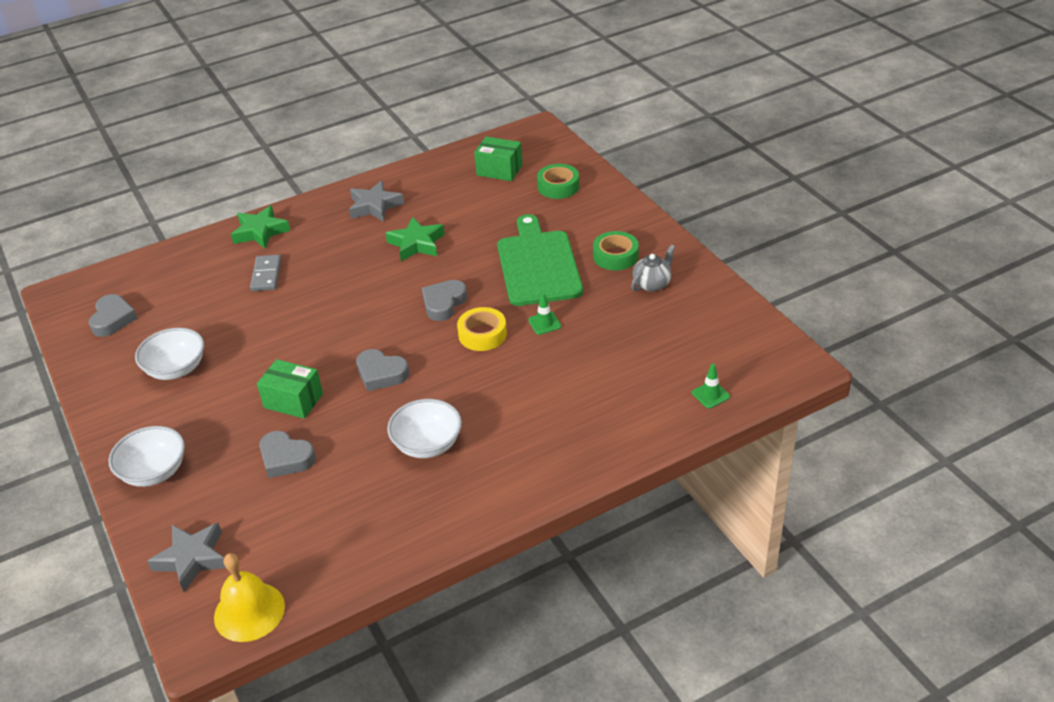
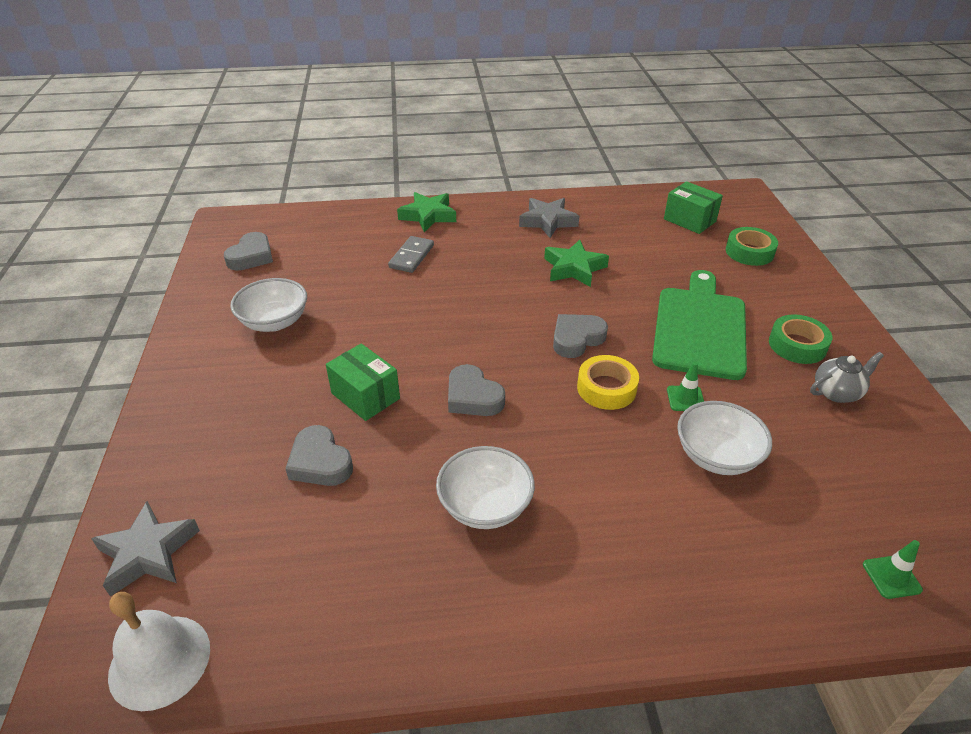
camera: 20 degrees right, 0 degrees up
white bowl [108,426,185,487] -> white bowl moved to [677,401,772,475]
yellow bell [214,553,285,642] -> white bell [108,592,210,711]

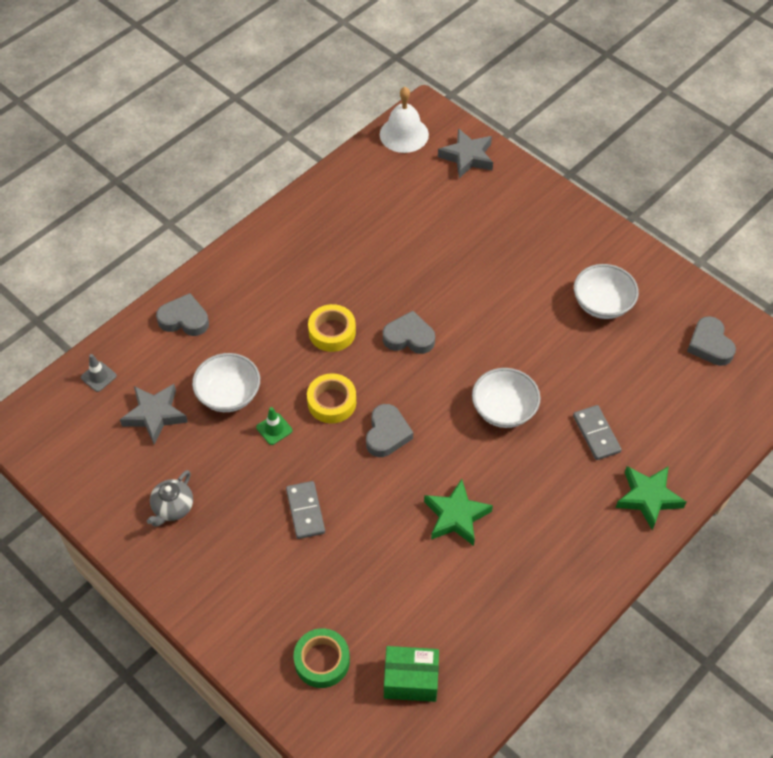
camera: 140 degrees right, 15 degrees up
grey heart [285,425,353,486] -> grey heart moved to [156,293,209,336]
green box [326,343,400,421] -> none
white bowl [436,446,535,529] -> white bowl moved to [472,368,541,428]
grey star [519,198,579,238] -> grey star moved to [120,384,188,445]
green cutting board [652,270,747,380] -> grey domino [286,481,325,539]
green tape [769,314,832,364] -> none
green traffic cone [863,540,923,599] -> grey traffic cone [81,354,117,392]
none -> yellow tape [308,304,356,352]

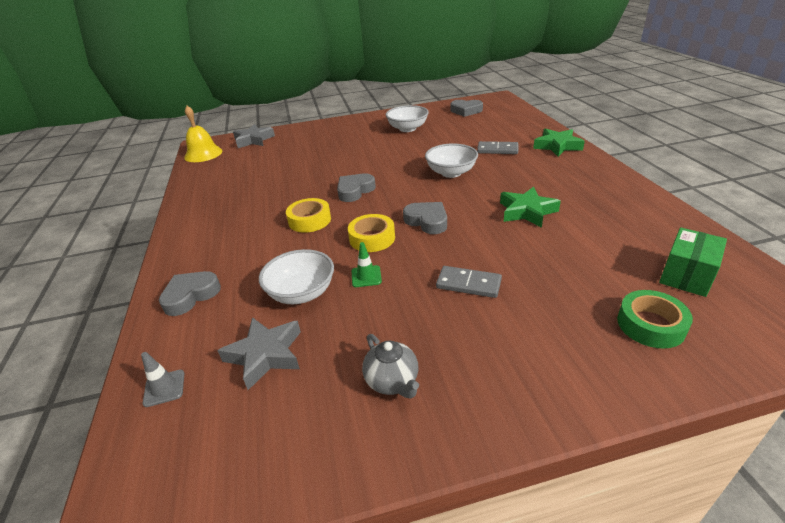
camera: 55 degrees left, 20 degrees down
white bell [380,87,429,153] -> yellow bell [184,106,223,162]

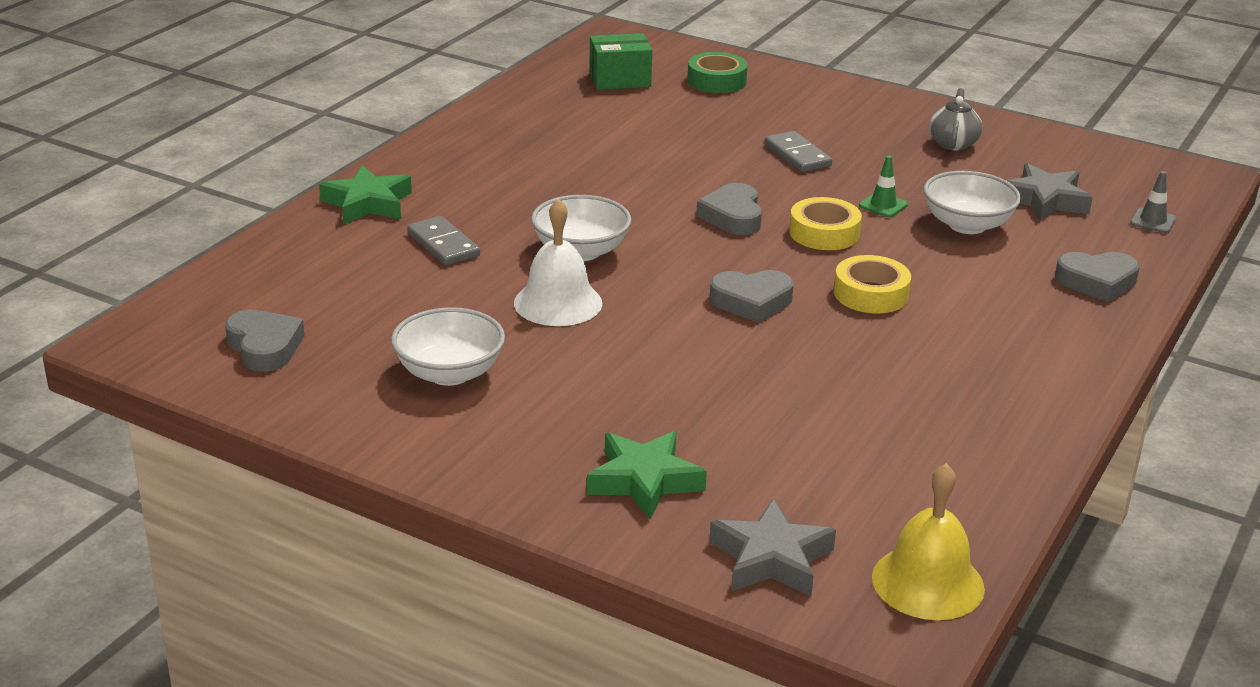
camera: 140 degrees left, 5 degrees down
green star [500,187,561,228] -> green star moved to [587,431,707,519]
none -> white bell [514,199,602,326]

